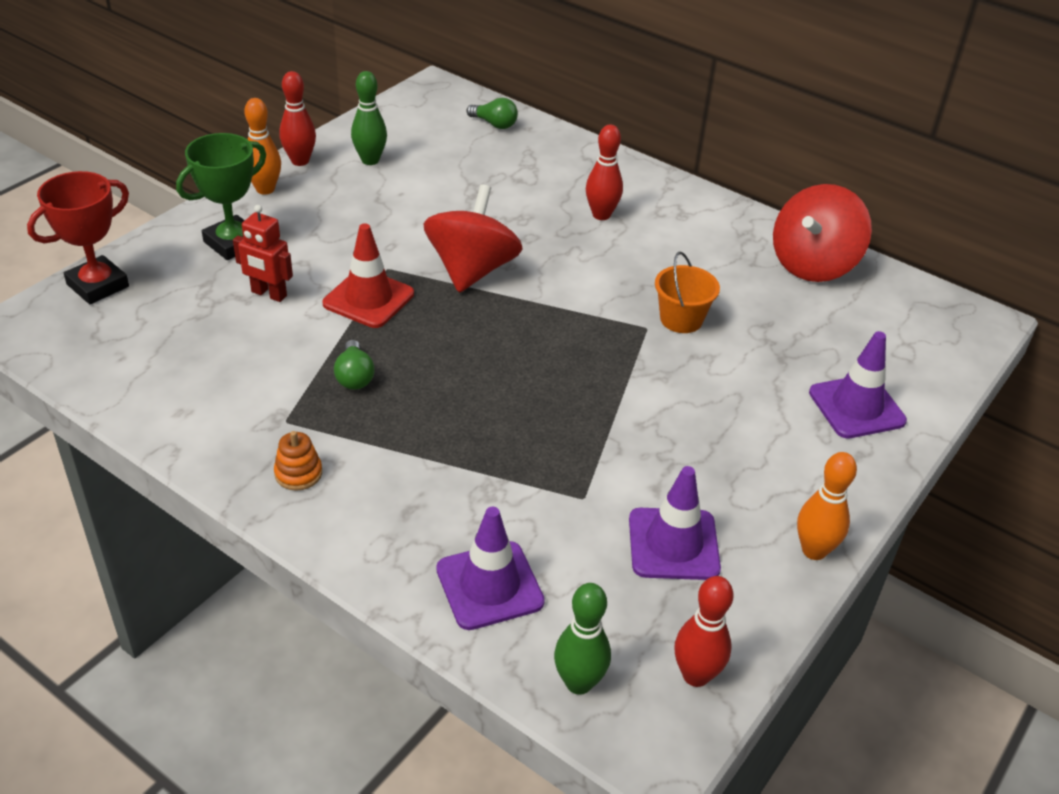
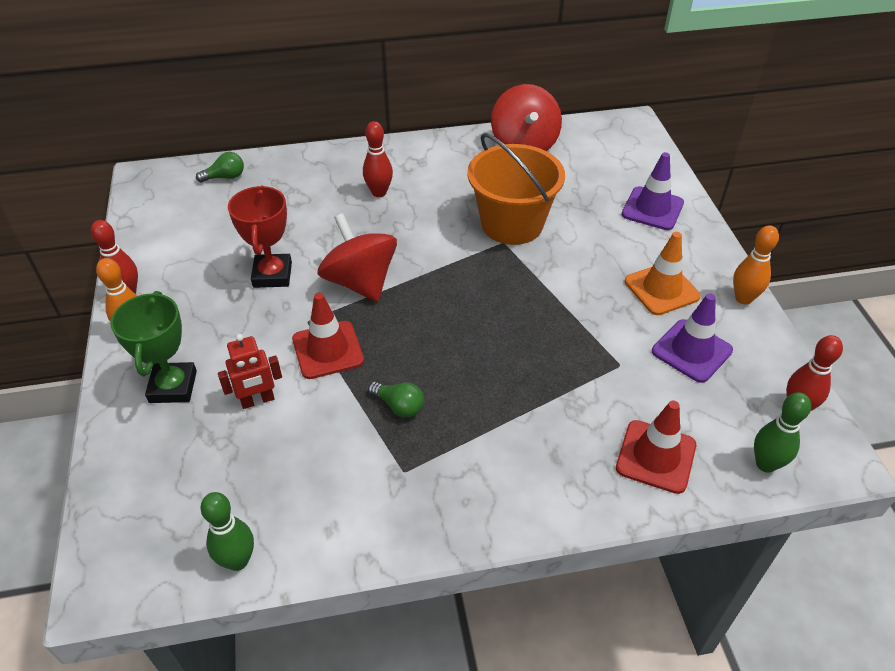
camera: 45 degrees left, 5 degrees up
red trophy [27,171,129,304] -> red trophy moved to [228,185,292,288]
orange stacking toy [274,431,322,491] -> none
green bowling pin [351,71,387,165] -> green bowling pin moved to [201,492,254,571]
purple traffic cone [436,507,545,630] -> red traffic cone [616,401,696,494]
orange bucket [655,252,720,333] -> orange bucket [467,133,565,245], size x1.92
none -> orange traffic cone [625,232,701,315]

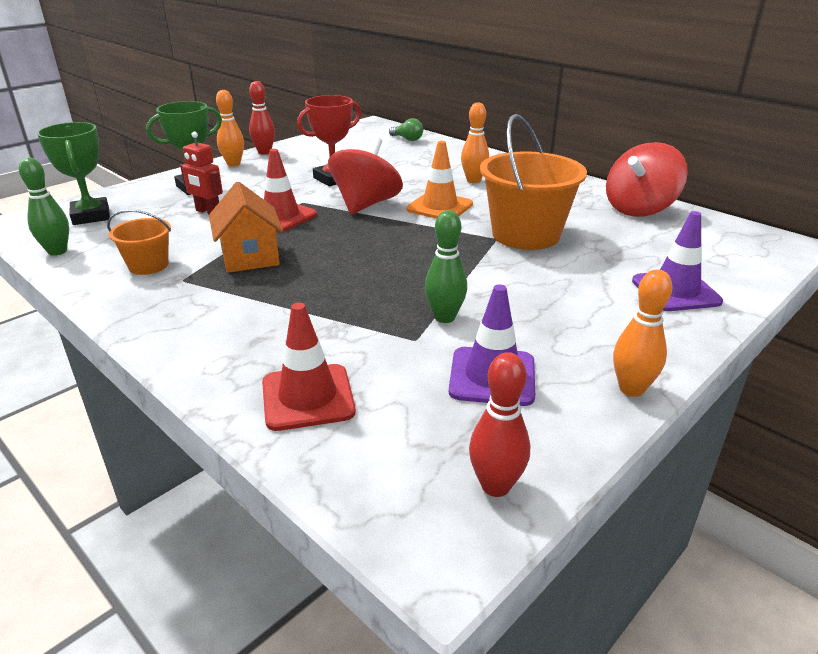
camera: 55 degrees right, 15 degrees down
red bowling pin [363,121,393,197] -> orange bowling pin [461,102,489,183]
green light bulb [368,382,424,418] -> orange house [209,182,283,273]
orange traffic cone [625,232,701,315] -> orange traffic cone moved to [406,141,473,219]
green bowling pin [754,392,811,473] -> green bowling pin moved to [425,210,467,323]
none -> green trophy [37,122,110,225]
none -> orange bucket [107,209,171,275]

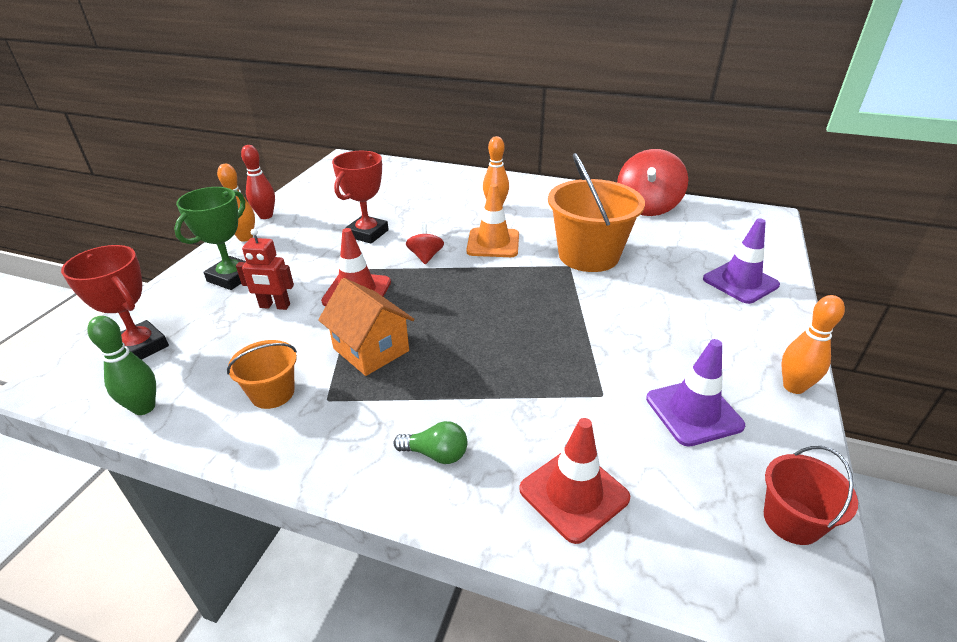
camera: 25 degrees left, 5 degrees up
green trophy [37,122,110,225] -> red trophy [61,245,169,360]
red spinning top [328,137,403,214] -> red spinning top [406,224,444,265], size x0.50
green light bulb [389,118,423,141] -> green light bulb moved to [393,421,468,464]
green bowling pin [425,210,467,323] -> none
red bowling pin [469,352,530,497] -> red bucket [764,446,858,545]

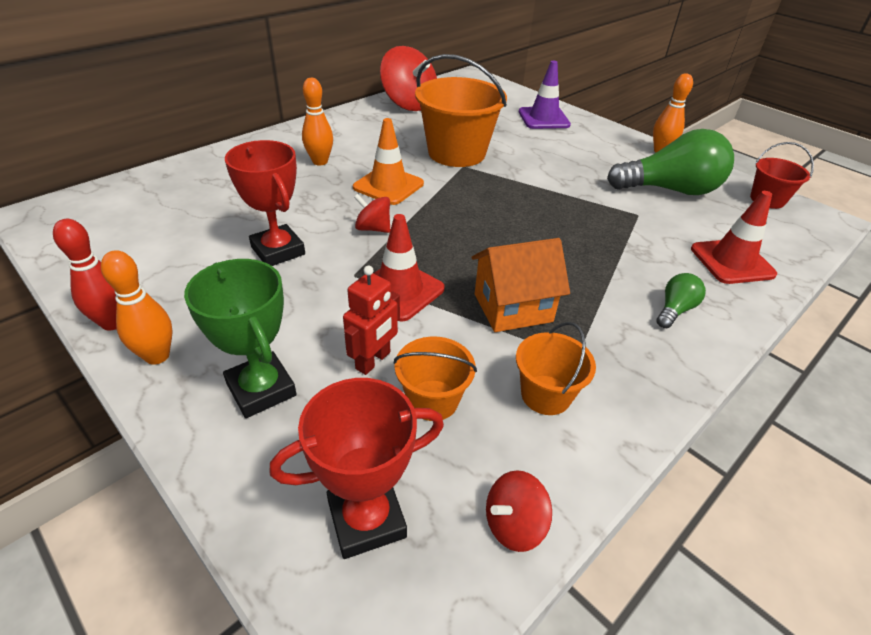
camera: 65 degrees left, 5 degrees up
green bowling pin [87,316,156,415] -> red spinning top [486,470,552,552]
purple traffic cone [646,339,745,447] -> green light bulb [607,129,734,195]
none -> orange bucket [394,336,477,421]

